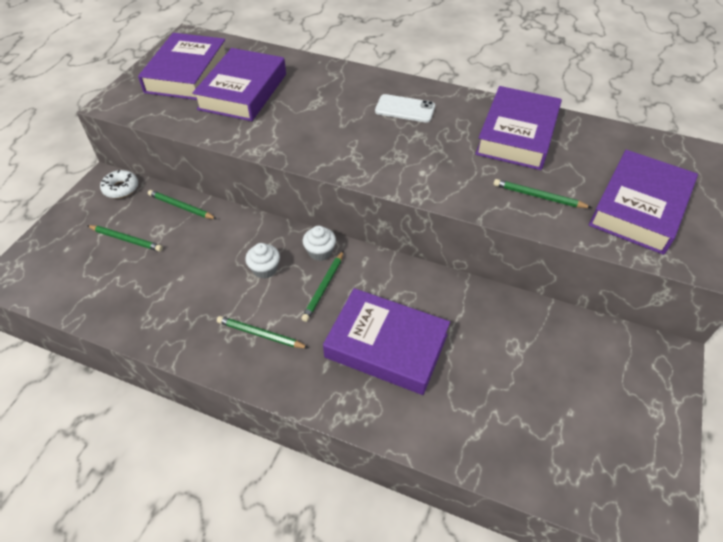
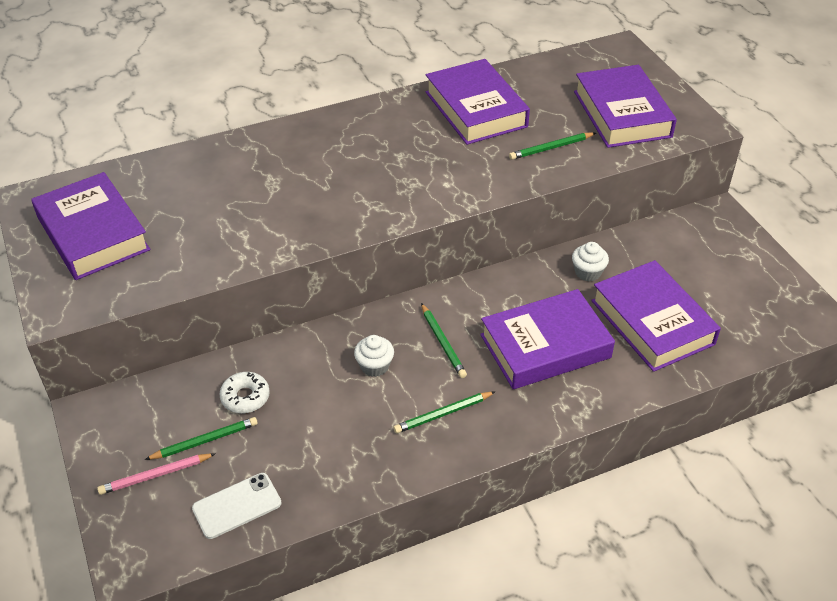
camera: 45 degrees left, 5 degrees down
white donut [100,170,138,198] -> white donut moved to [219,372,270,413]
green pencil [148,190,217,219] -> none
purple book [192,48,286,121] -> purple book moved to [591,260,721,372]
white cupcake [303,226,336,261] -> white cupcake moved to [572,242,609,281]
white phone [375,94,435,123] -> white phone moved to [192,473,282,539]
none -> pink pencil [97,453,216,495]

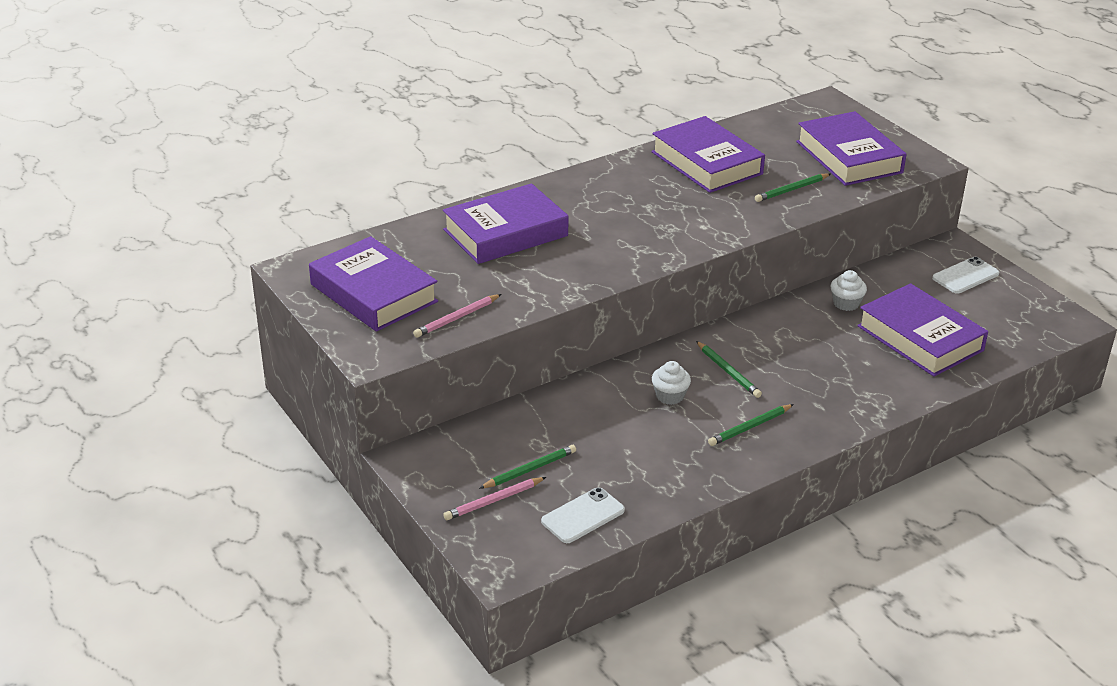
camera: 10 degrees left, 10 degrees down
white donut [219,372,270,413] -> none
purple book [480,289,615,389] -> purple book moved to [443,183,569,264]
none -> pink pencil [413,294,501,338]
none -> white phone [932,257,999,294]

